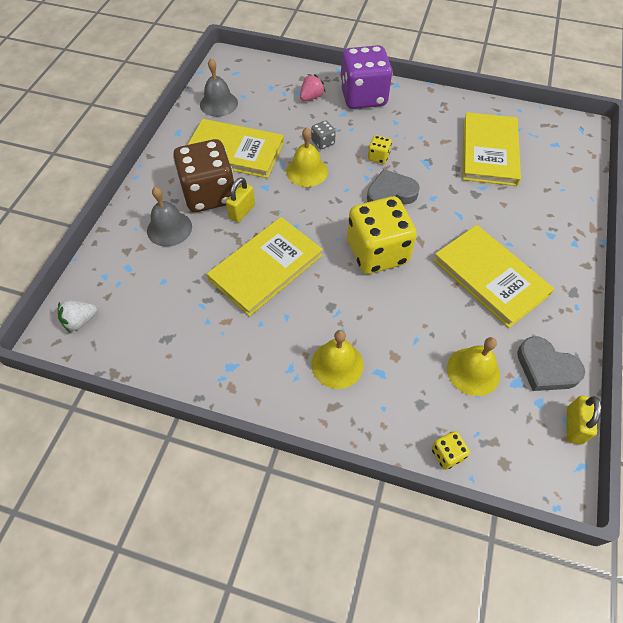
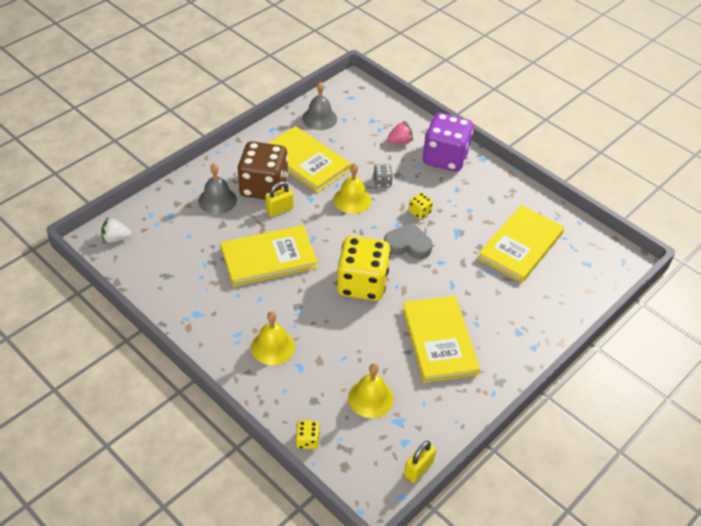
camera: 25 degrees right, 10 degrees down
grey heart [517,336,585,391] -> none

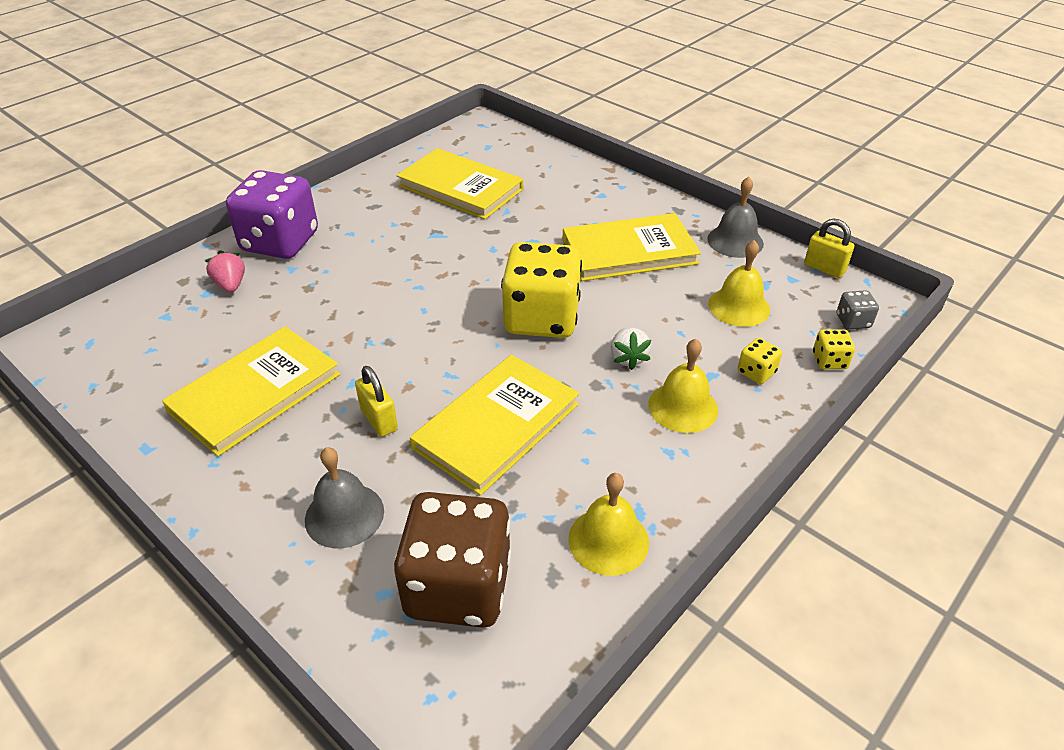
camera: 90 degrees left, 5 degrees down
white strawberry [101,218,131,243] -> white strawberry moved to [611,327,651,370]
yellow book [221,225,318,287] -> yellow book turned 60 degrees clockwise [410,355,579,495]
brown dice [238,141,288,200] -> brown dice moved to [394,492,511,628]
grey bell [302,82,337,130] -> grey bell moved to [707,177,764,258]
yellow bell [333,163,371,214] -> yellow bell moved to [568,473,649,576]
grey dice [373,165,393,187] -> grey dice moved to [837,290,879,330]
grey heart [384,222,432,259] -> none
yellow dice [409,192,433,219] -> yellow dice moved to [738,338,782,384]

